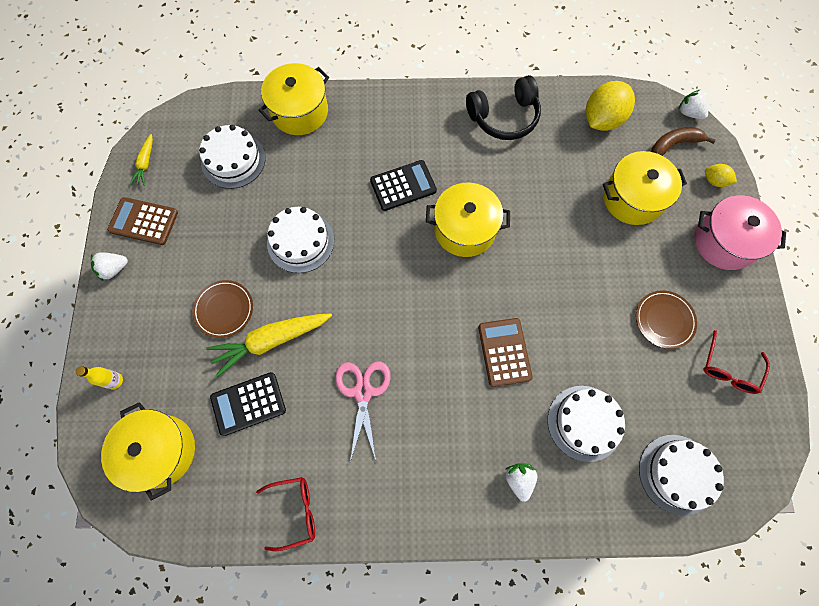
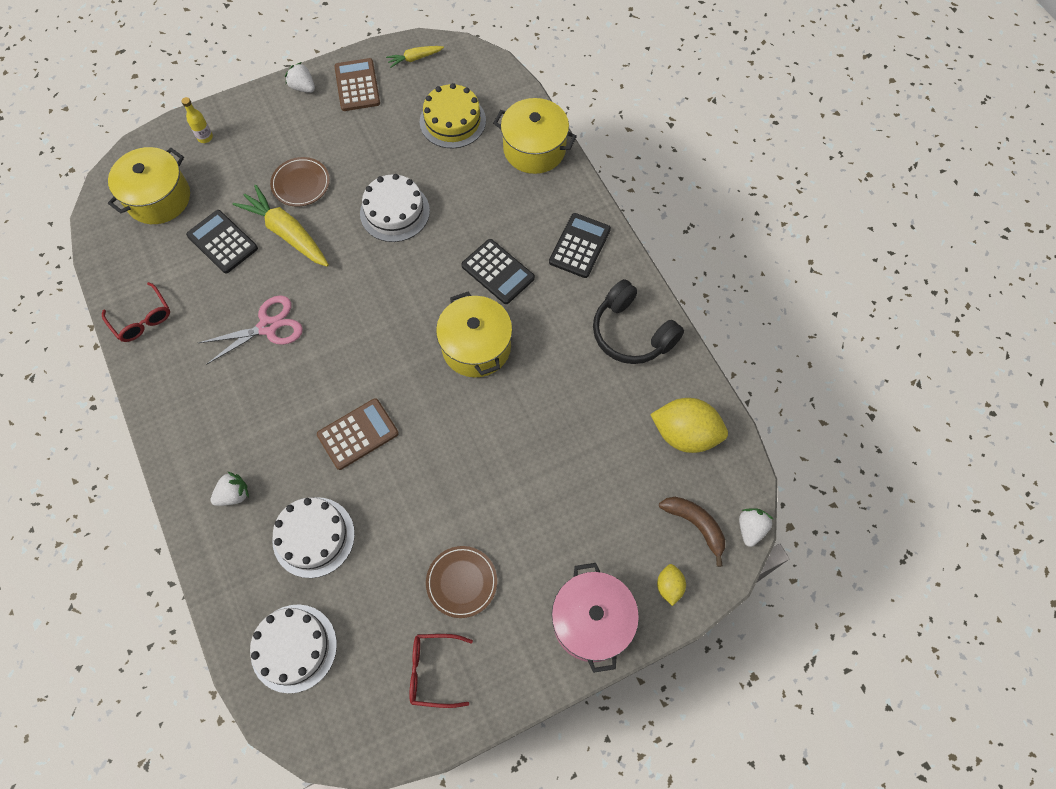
camera: 65 degrees right, 5 degrees down
white cake [199,125,266,189] -> yellow cake [420,83,486,148]
yellow pot [603,151,687,225] -> none
none -> black calculator [549,213,611,278]

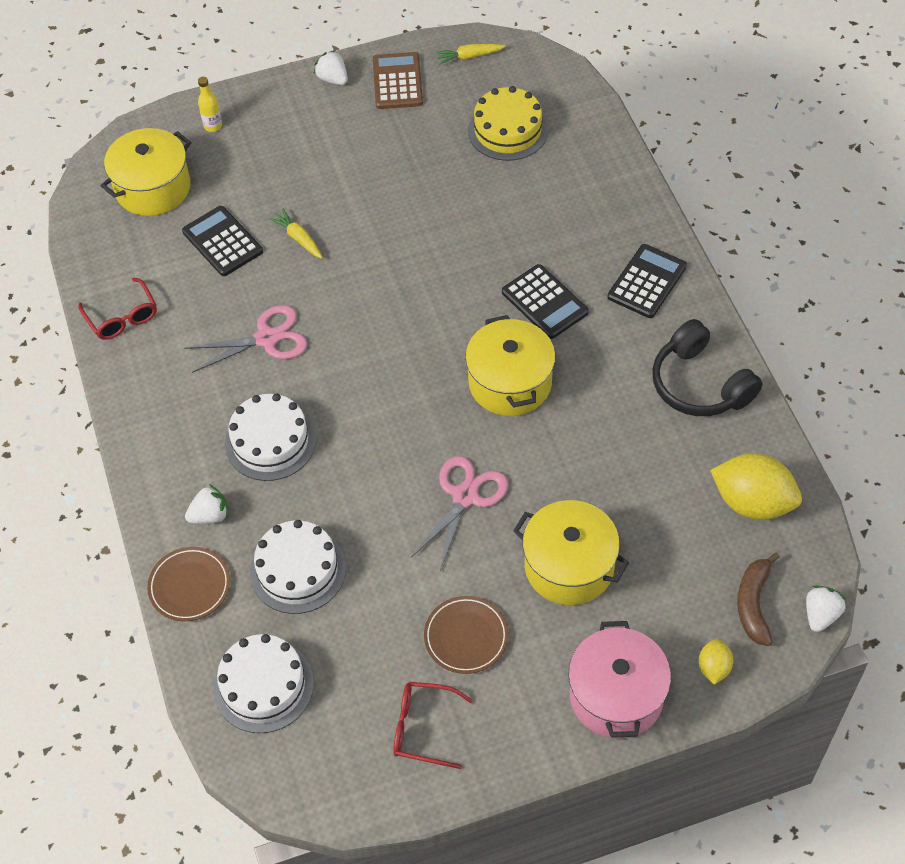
camera: 10 degrees right, 10 degrees down
yellow carrot [233,184,329,267] -> yellow carrot [268,209,323,259], size x0.52
brown plate [270,157,330,206] -> brown plate moved to [147,547,230,621]
brown calculator [317,398,399,470] -> none
white cake [360,174,430,242] -> white cake moved to [225,394,316,481]
yellow pot [493,98,577,174] -> yellow pot moved to [513,500,629,605]
brown banana [659,497,725,567] -> brown banana turned 135 degrees counterclockwise [737,552,780,646]
none -> pink scissors [411,456,508,570]

